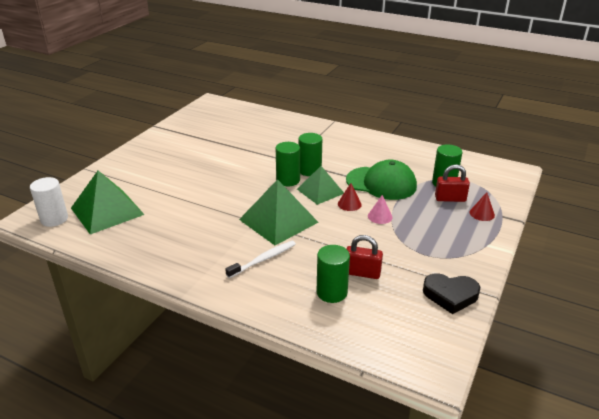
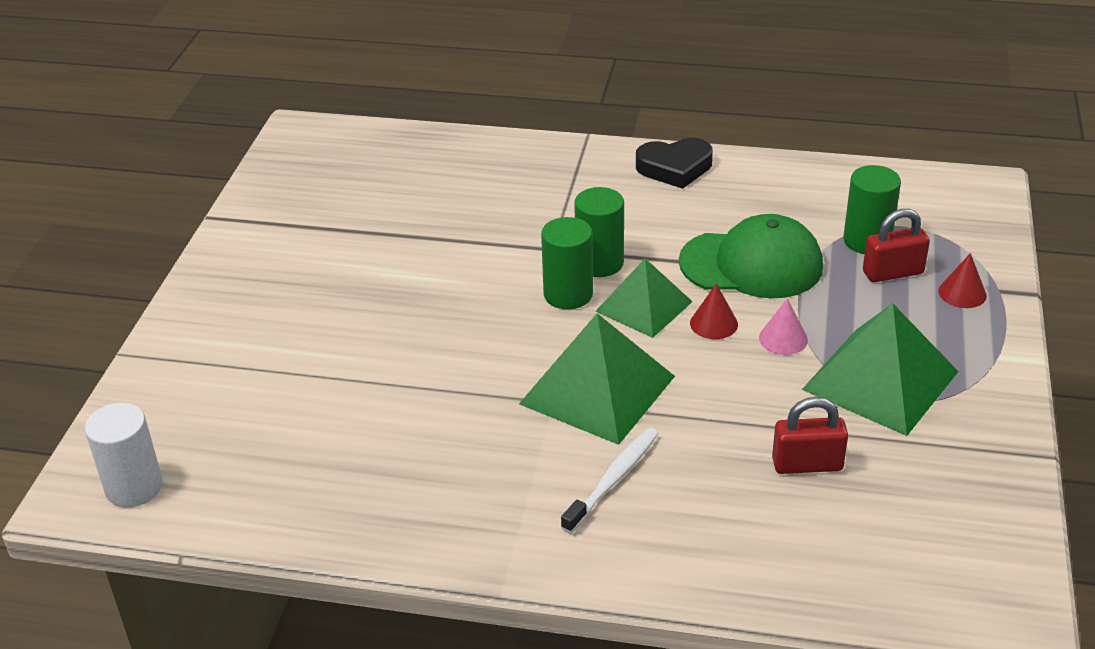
camera: 15 degrees left, 5 degrees up
green pyramid [71,171,145,234] -> green pyramid moved to [802,303,959,436]
green cylinder [317,245,350,303] -> none
black heart [423,273,480,314] -> black heart moved to [636,138,713,189]

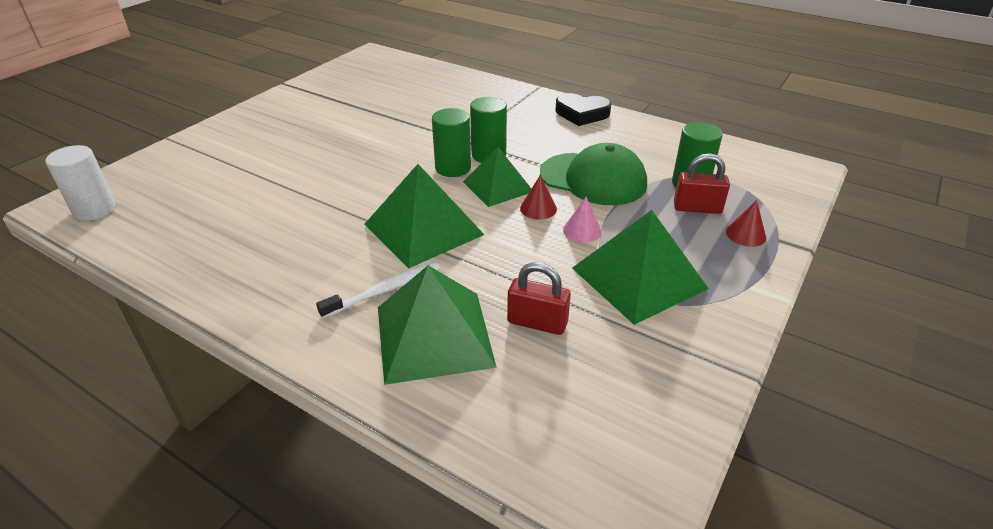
camera: 20 degrees right, 0 degrees up
none -> green pyramid [378,265,497,385]

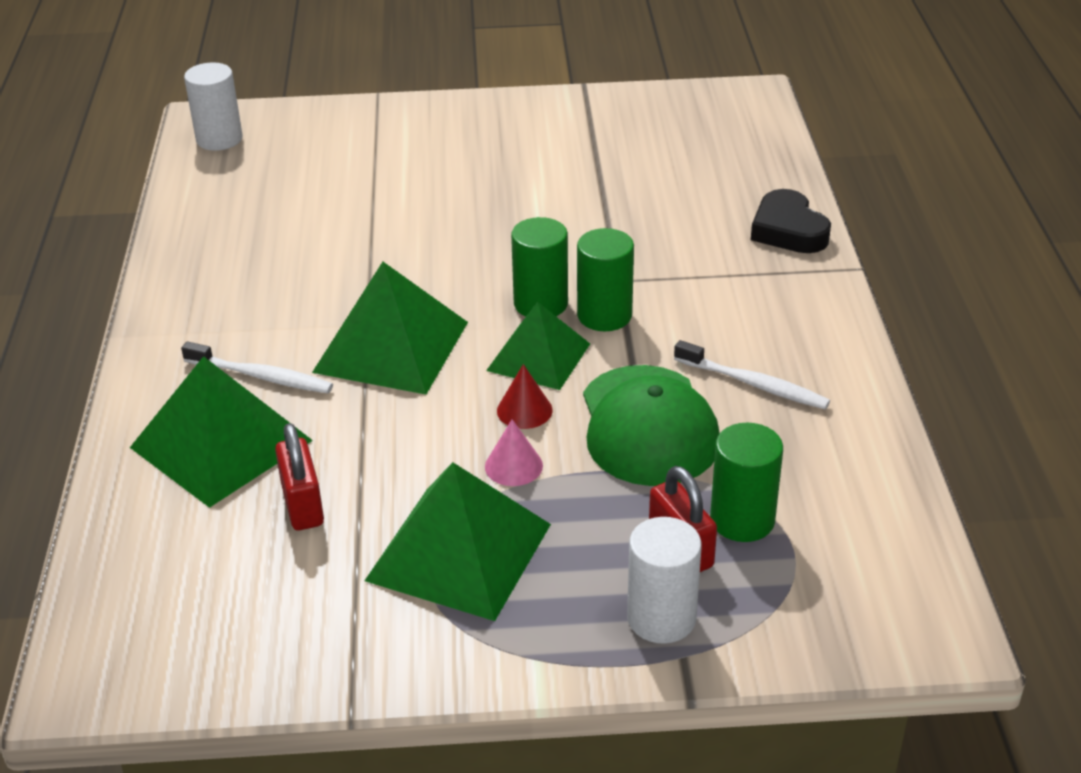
camera: 55 degrees right, 0 degrees up
black heart [555,93,611,126] -> black heart moved to [751,189,831,253]
red cone [726,200,766,247] -> white cylinder [627,517,702,643]
none -> white toothbrush [674,340,830,410]

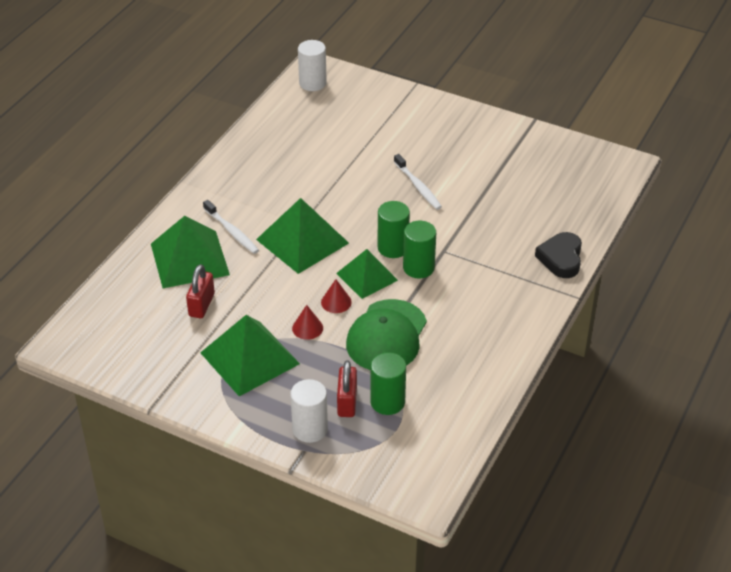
camera: 30 degrees right, 5 degrees up
pink cone [485,419,543,486] -> red cone [292,305,323,340]
white toothbrush [674,340,830,410] -> white toothbrush moved to [394,154,442,210]

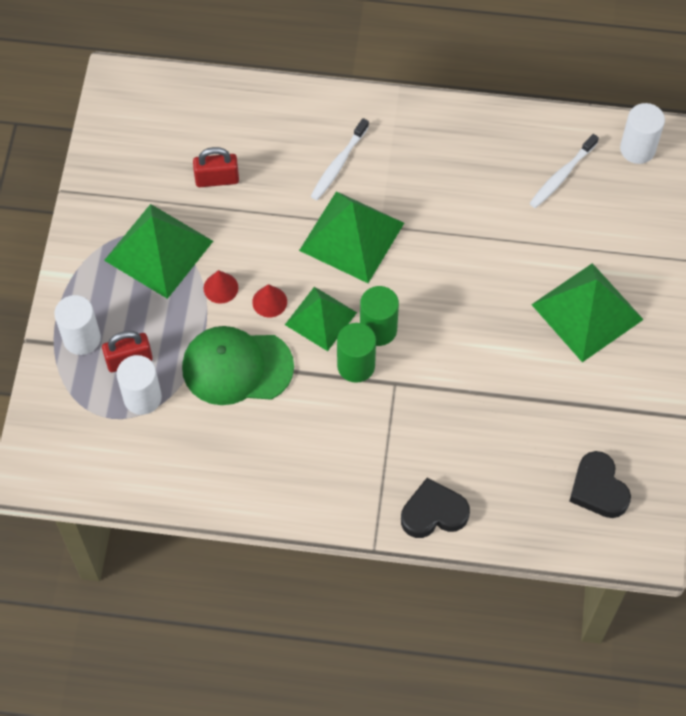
camera: 70 degrees right, 20 degrees up
green pyramid [151,216,230,288] -> green pyramid moved to [531,263,644,362]
green cylinder [370,353,406,415] -> white cylinder [116,355,162,415]
white toothbrush [394,154,442,210] -> white toothbrush moved to [530,134,599,208]
none -> black heart [569,451,631,518]

